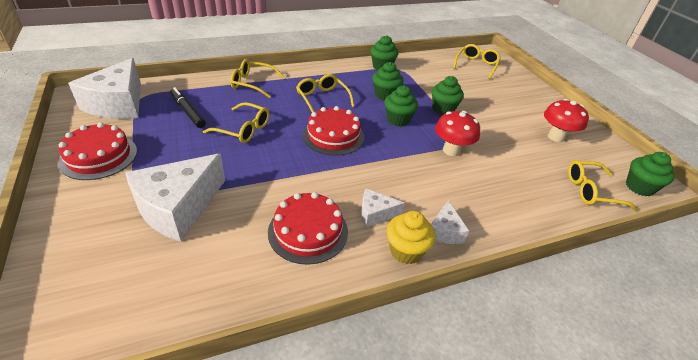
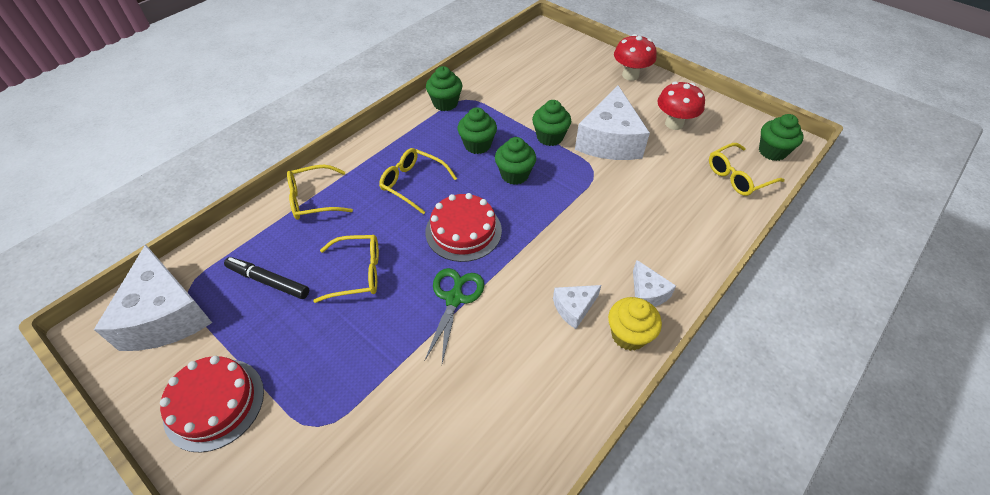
camera: 25 degrees left, 10 degrees up
white cheese [125,154,225,242] -> white cheese moved to [575,86,650,160]
red cake [268,192,348,265] -> none
red mushroom [435,111,480,156] -> red mushroom moved to [614,34,657,81]
yellow glasses [453,44,501,79] -> none
none -> green scissors [425,268,484,363]

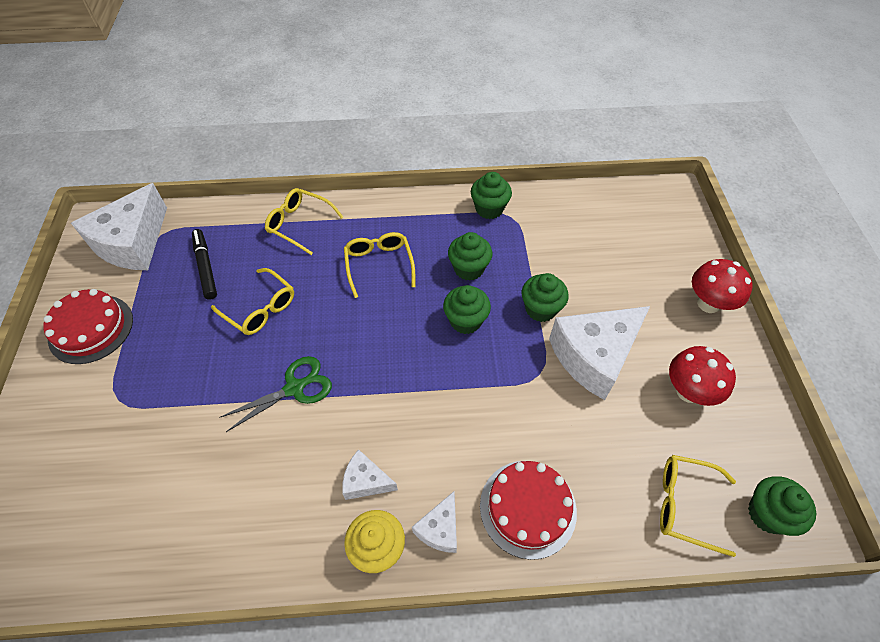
camera: 45 degrees right, 5 degrees up
red cake [425,193,502,262] -> red cake moved to [480,461,577,560]

